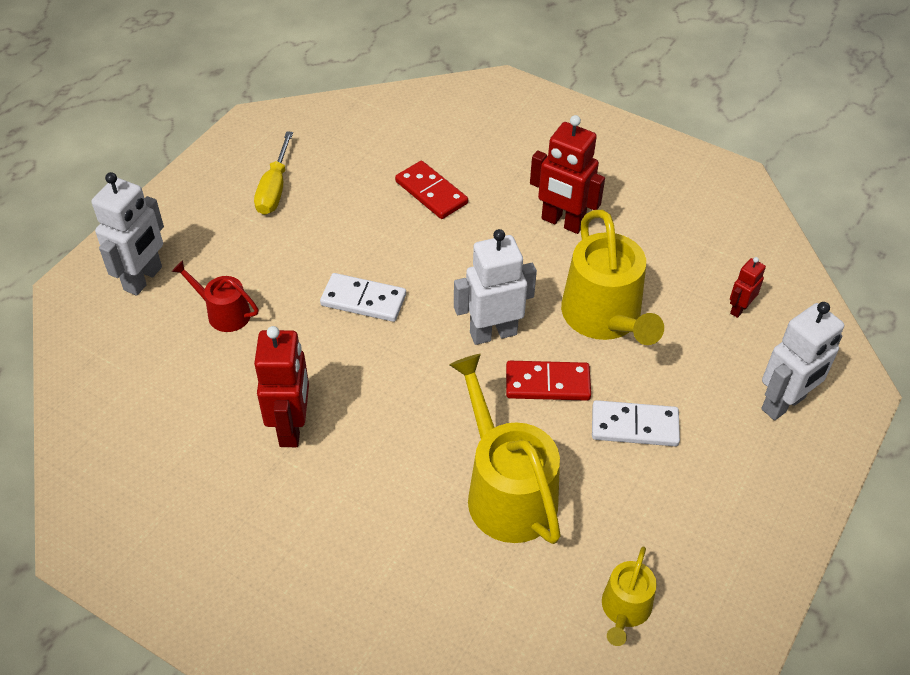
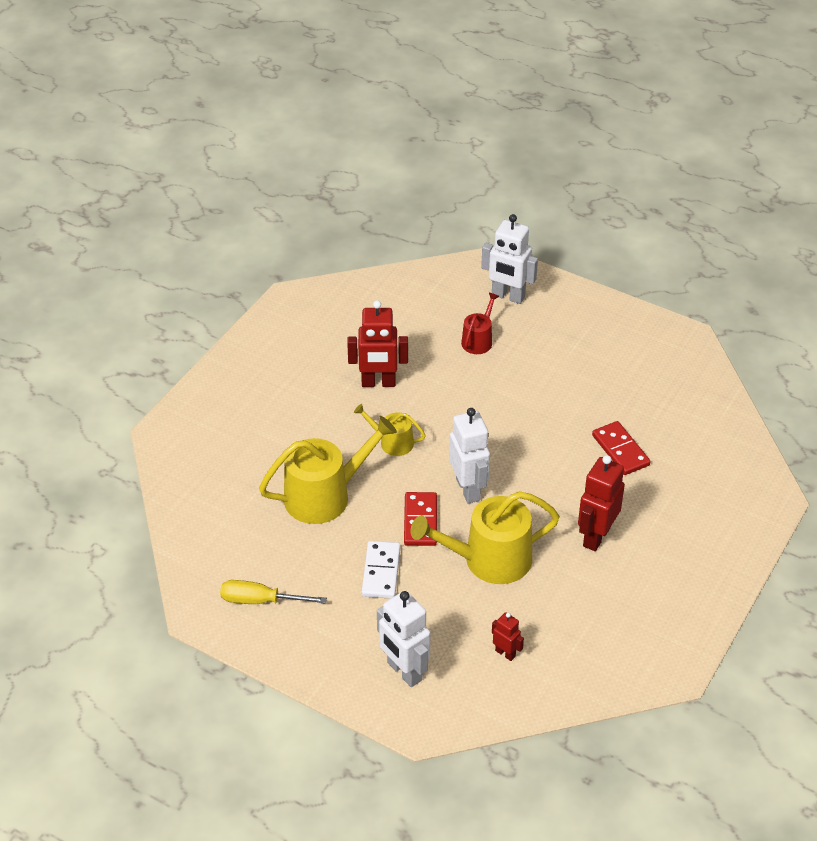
camera: 90 degrees right, 5 degrees down
yellow screwdriver [254,131,293,215] -> yellow screwdriver moved to [220,580,327,604]
white domino [320,273,406,322] -> none
red domino [395,161,468,219] -> red domino turned 75 degrees counterclockwise [592,421,651,475]
yellow watering can [602,546,657,646] -> yellow watering can moved to [354,404,426,456]

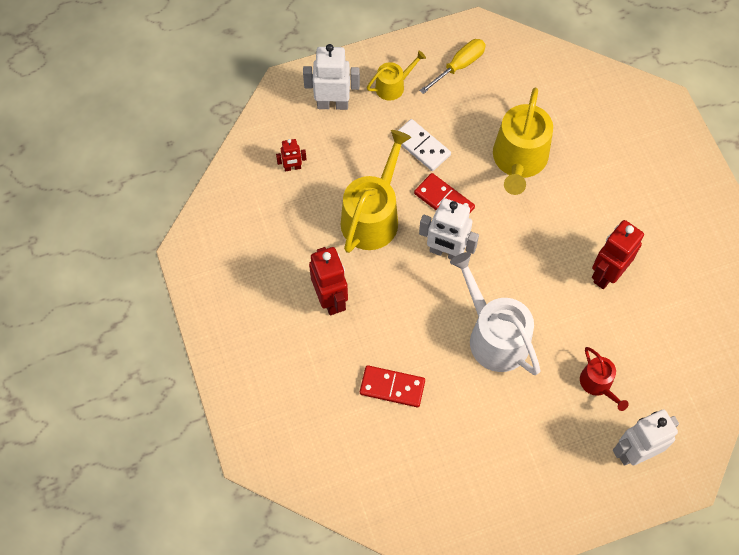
camera: 130 degrees right, 20 degrees up
yellow watering can [354,404,426,456] -> yellow watering can moved to [367,51,426,101]
none -> white watering can [450,252,540,375]

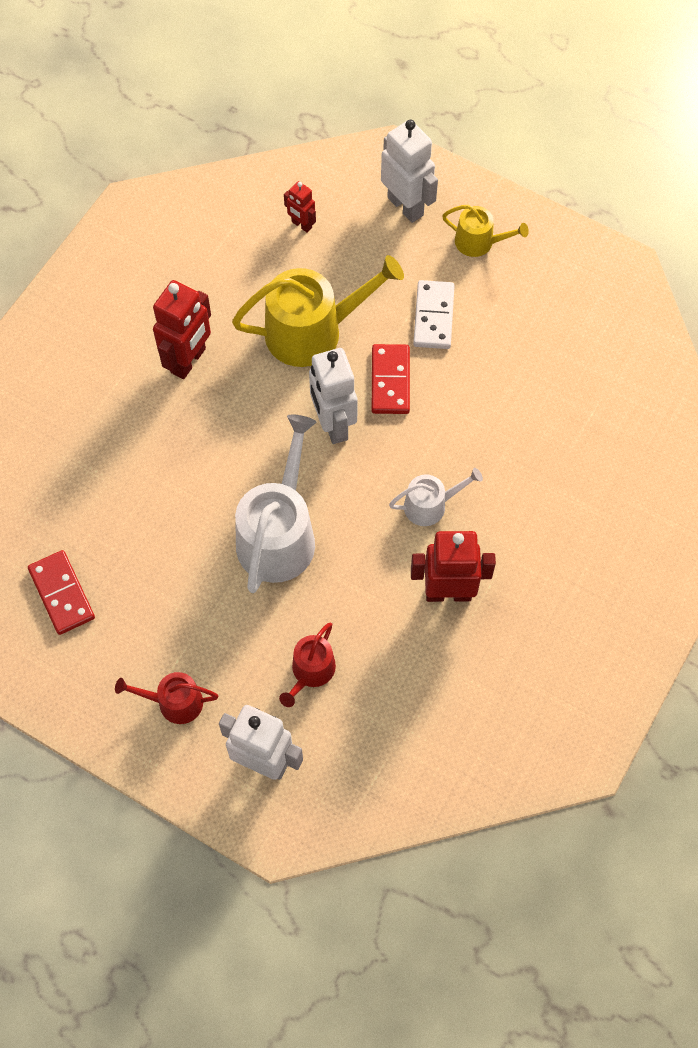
camera: 50 degrees right, 0 degrees up
red domino [360,365,425,407] -> red domino moved to [28,550,95,635]
yellow screwdriver [419,39,486,94] -> none
yellow watering can [493,88,553,195] -> none
none -> red watering can [115,672,218,724]
none -> white watering can [389,468,483,526]

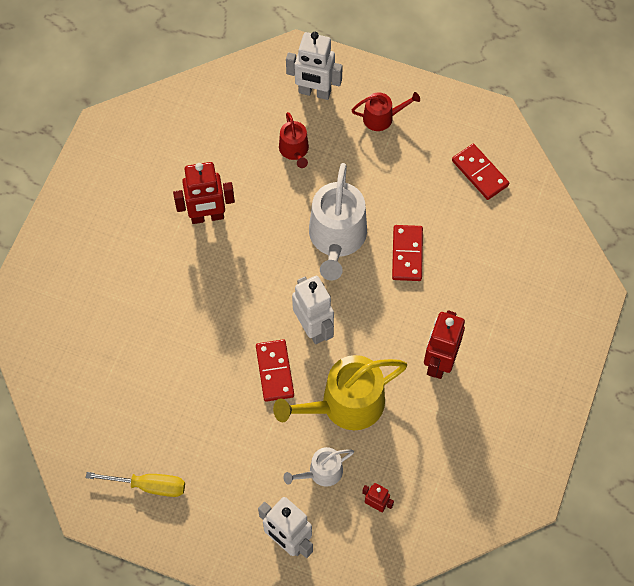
camera: 170 degrees right, 0 degrees up
red watering can [279,622,336,707] -> red watering can turned 150 degrees clockwise [279,112,309,168]
white watering can [389,468,483,526] -> white watering can moved to [283,447,354,487]
white domino [413,280,455,349] -> none
yellow watering can [442,205,529,257] -> none
none -> yellow screwdriver [86,472,185,497]
none -> red domino [392,225,423,281]

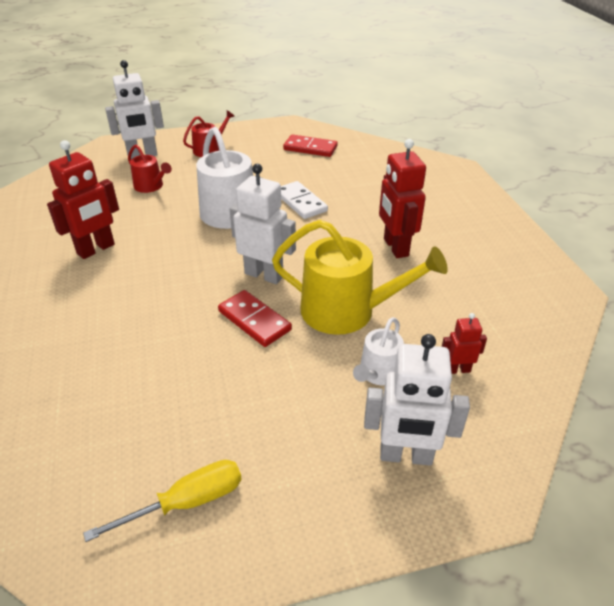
camera: 35 degrees left, 25 degrees down
yellow watering can [273,355,407,430] -> yellow watering can turned 105 degrees counterclockwise [272,220,448,335]
red domino [392,225,423,281] -> white domino [281,181,328,219]

